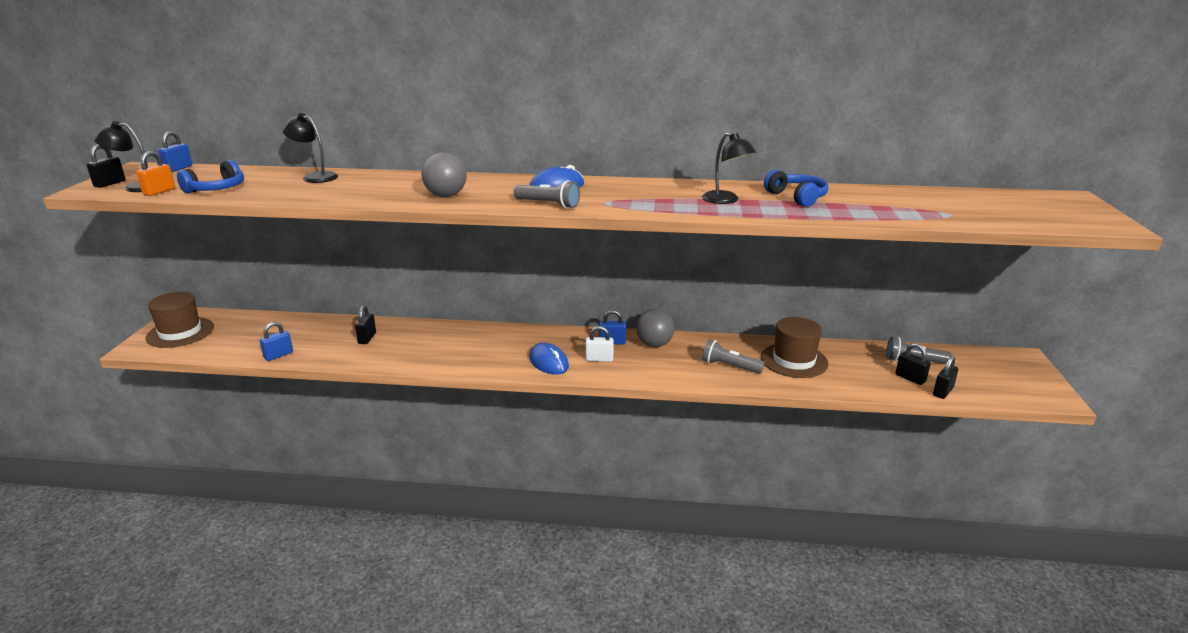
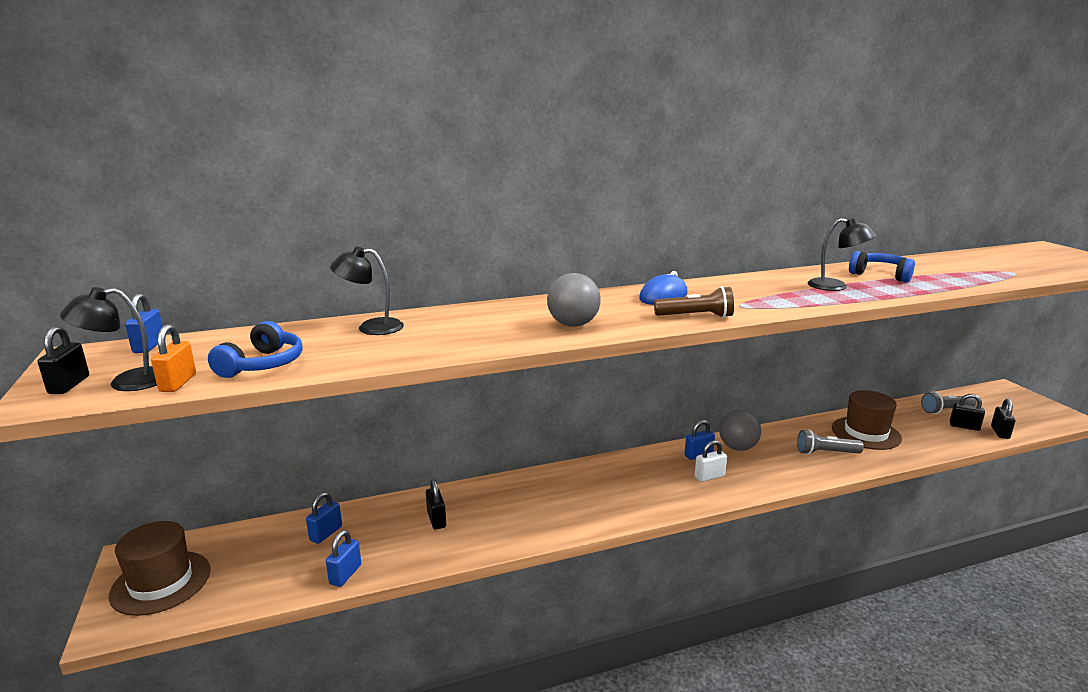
camera: 25 degrees left, 5 degrees down
grey flashlight [514,180,580,209] -> brown flashlight [654,286,734,318]
blue mouse [529,343,569,375] -> none
none -> blue padlock [306,492,342,544]

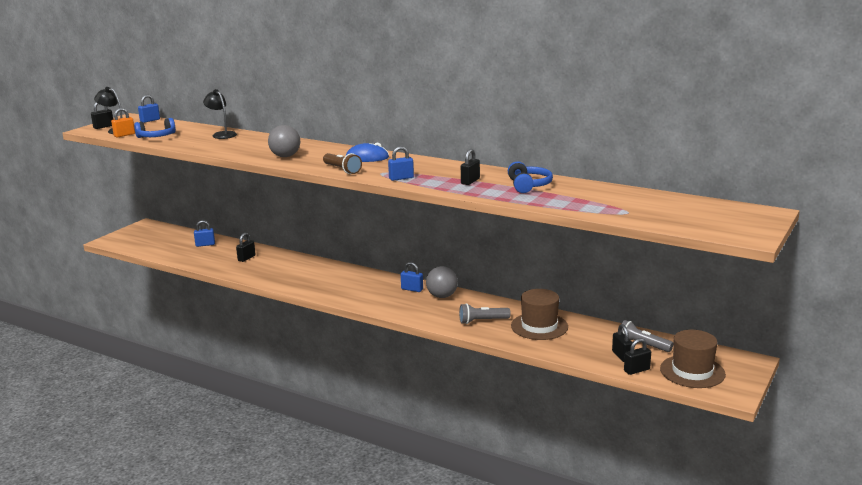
camera: 50 degrees right, 0 degrees up
brown hat [109,521,211,616] -> brown hat moved to [660,330,726,388]
blue padlock [326,530,361,587] -> blue padlock moved to [388,146,414,181]
white padlock [694,440,727,482] -> none
grey flashlight [797,429,864,455] -> grey flashlight turned 60 degrees counterclockwise [459,303,511,324]
black lamp [808,218,876,291] -> black padlock [461,149,480,185]

